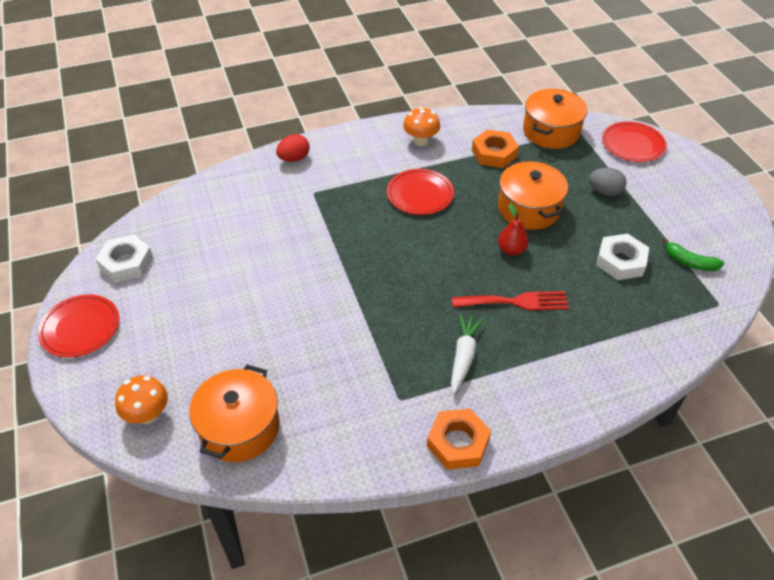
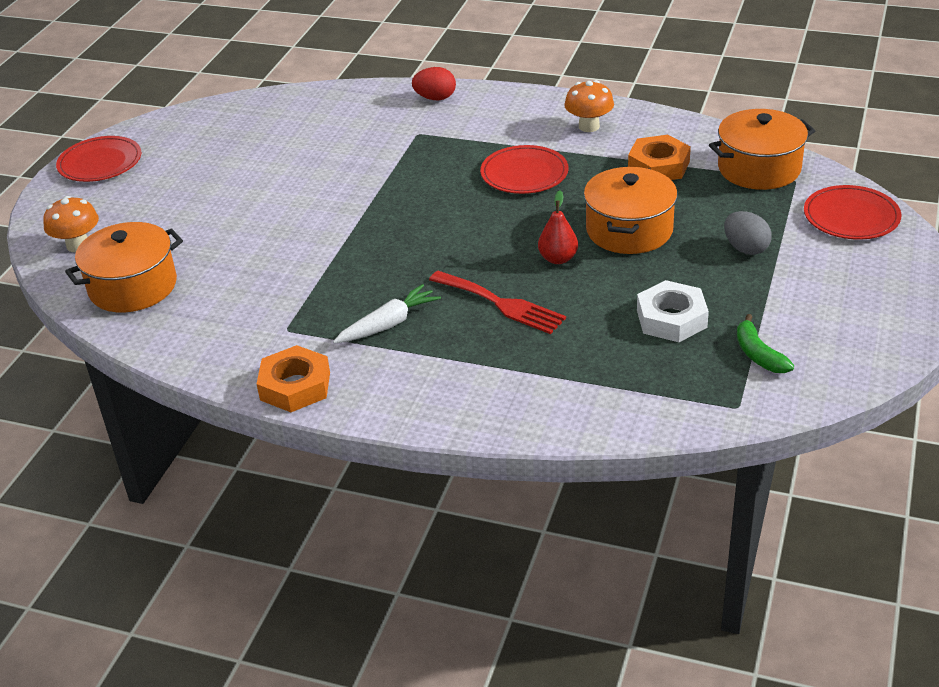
camera: 40 degrees right, 10 degrees down
white nut [96,234,153,283] -> none

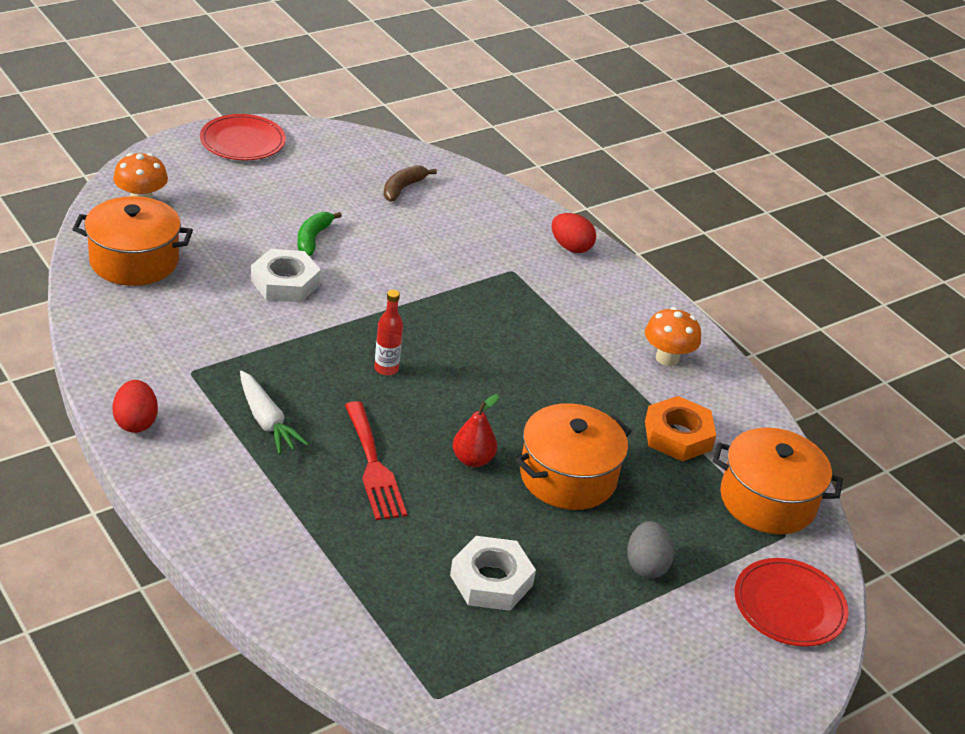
camera: 30 degrees right, 0 degrees up
orange nut [257,345,330,412] -> red egg [113,380,158,433]
white carrot [333,284,441,344] -> white carrot turned 60 degrees clockwise [240,370,309,455]
red plate [480,145,568,194] -> none
green banana [737,314,794,373] -> green banana moved to [297,212,342,256]
none -> white nut [251,249,321,302]
none -> red bottle [374,290,403,376]
none -> brown banana [383,165,437,202]

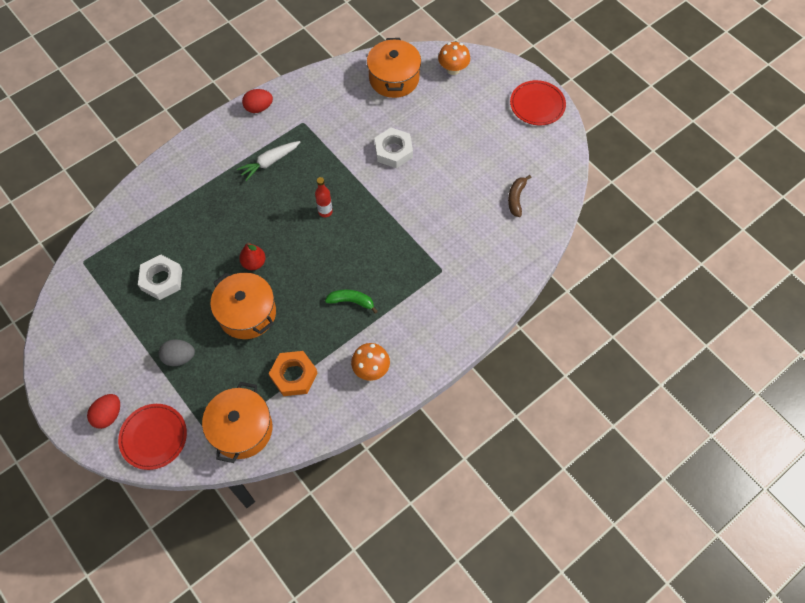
camera: 90 degrees right, 25 degrees up
green banana [297,212,342,256] -> green banana moved to [325,290,378,314]
red fork [345,401,407,520] -> none
brown banana [383,165,437,202] -> brown banana turned 105 degrees counterclockwise [508,175,531,217]
red egg [551,213,596,253] -> red egg moved to [87,394,120,429]

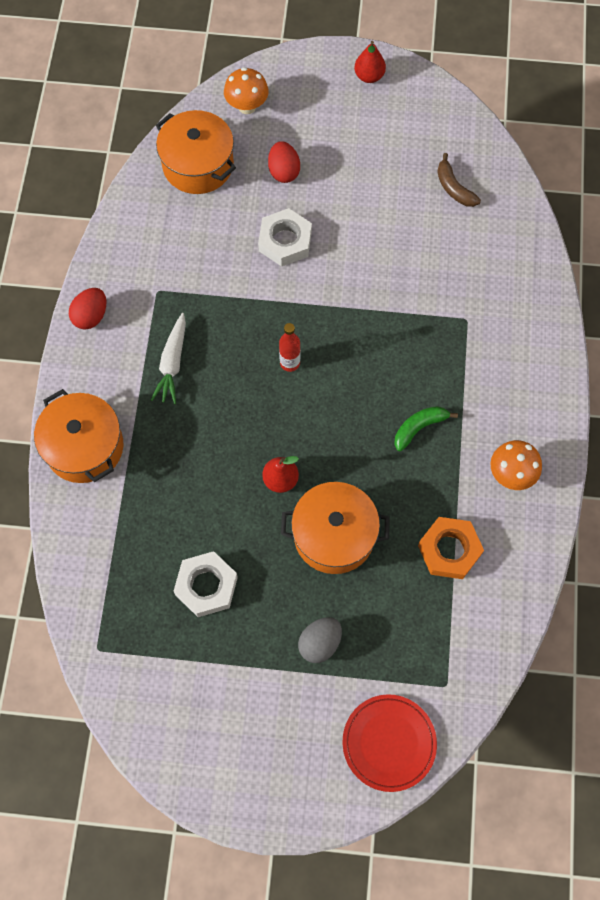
camera: 45 degrees left, 5 degrees up
red egg [87,394,120,429] -> red egg moved to [268,141,300,183]
orange pot [202,382,272,463] -> orange pot moved to [34,389,123,483]
red plate [510,80,566,125] -> red pear [354,41,386,83]

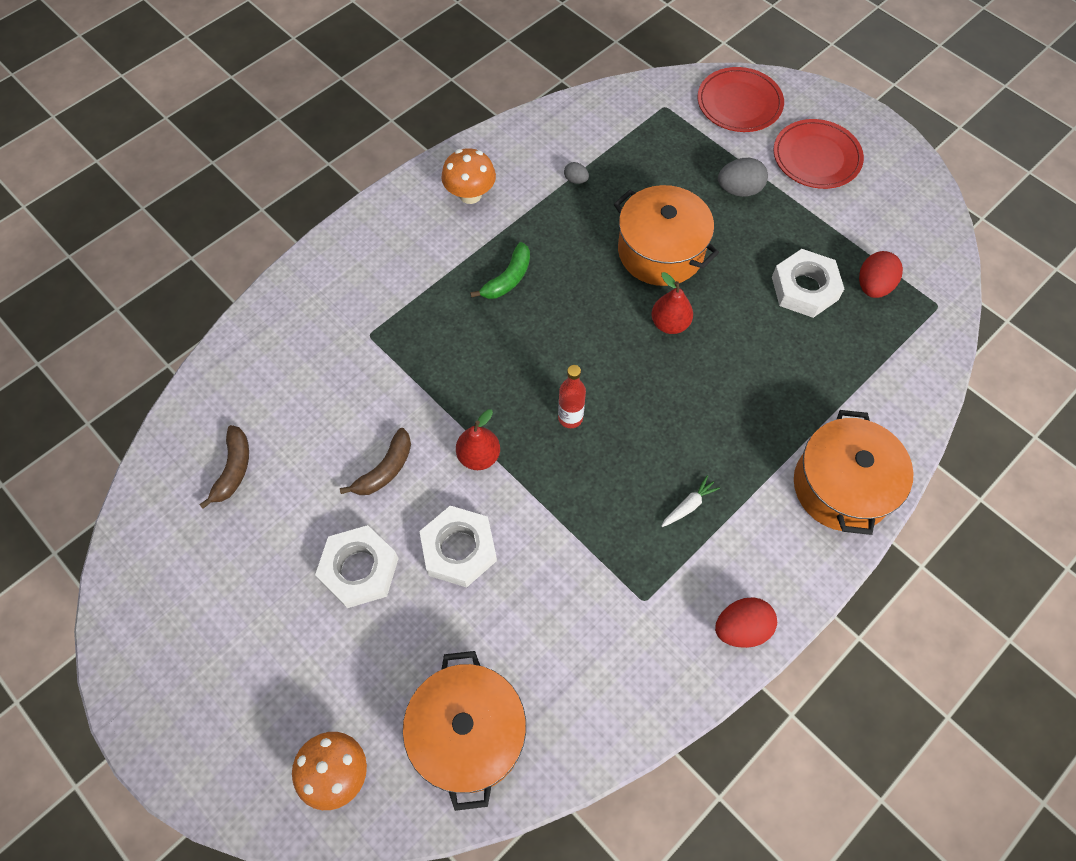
camera: 140 degrees left, 5 degrees down
white carrot [151,313,186,404] -> white carrot [662,476,720,527], size x0.57
red egg [268,141,300,183] -> red egg moved to [859,251,903,298]
red pear [354,41,386,83] -> red pear moved to [456,409,500,470]
green banana [394,406,458,451] -> green banana turned 60 degrees counterclockwise [470,242,530,299]
orange nut [418,517,484,579] -> grey egg [564,162,589,184]
none -> white nut [315,525,399,608]
none -> brown banana [340,428,411,495]
none -> red plate [774,119,864,189]

